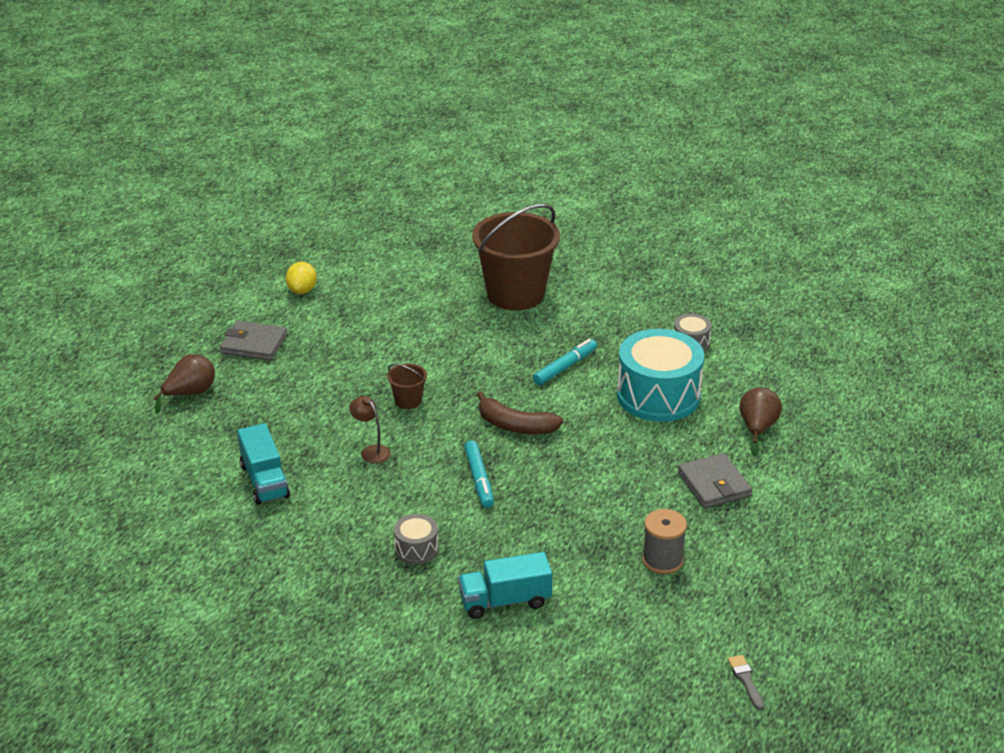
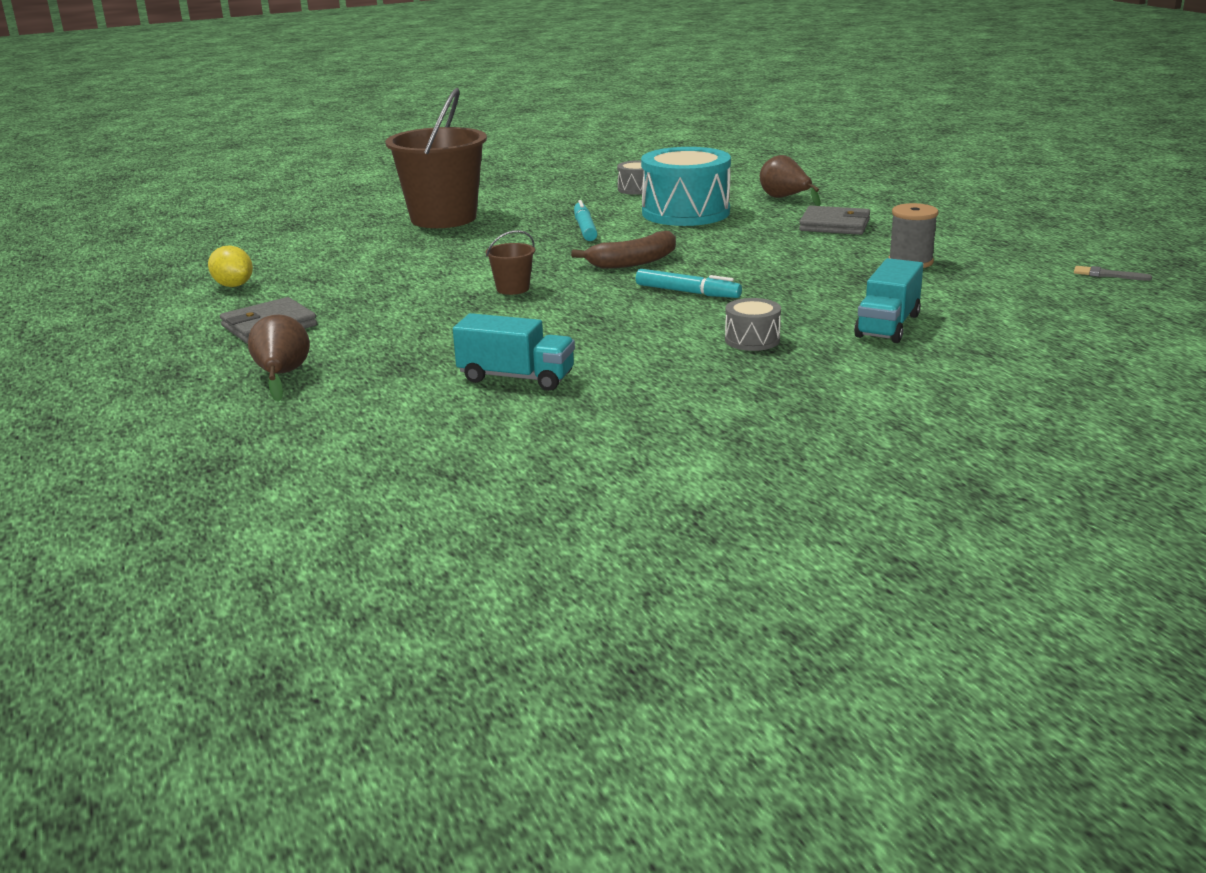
camera: 50 degrees left, 10 degrees down
brown lamp [349,396,391,464] -> none

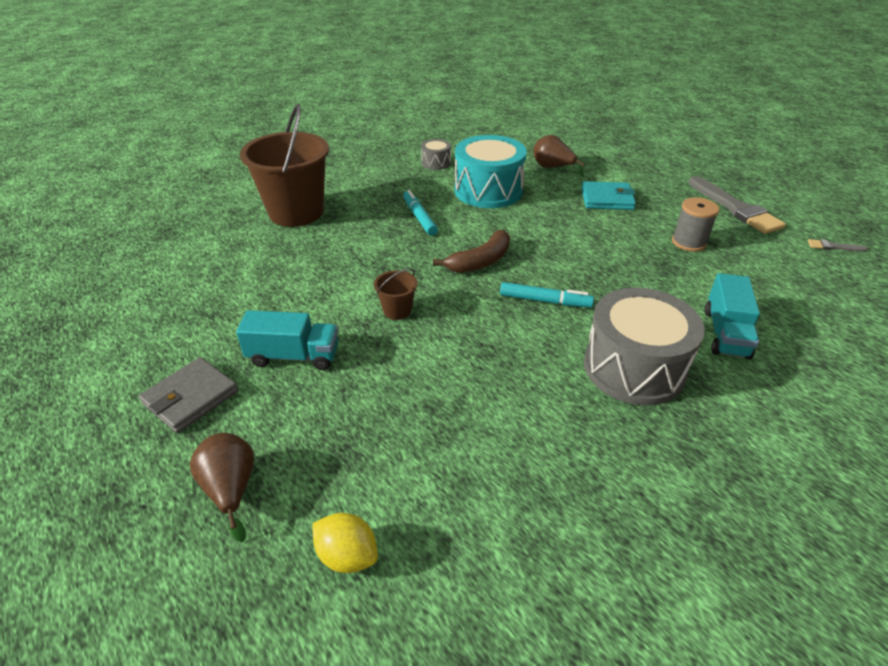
camera: 15 degrees left, 15 degrees up
yellow lemon [208,245,253,287] -> yellow lemon moved to [312,513,378,573]
turquoise truck [453,313,575,391] -> turquoise truck moved to [236,310,338,370]
grey drum [725,298,781,351] -> grey drum [584,287,704,406], size x2.15
grey wallet [799,205,870,235] -> turquoise wallet [581,181,636,210]
none -> grey brush [688,176,786,234]

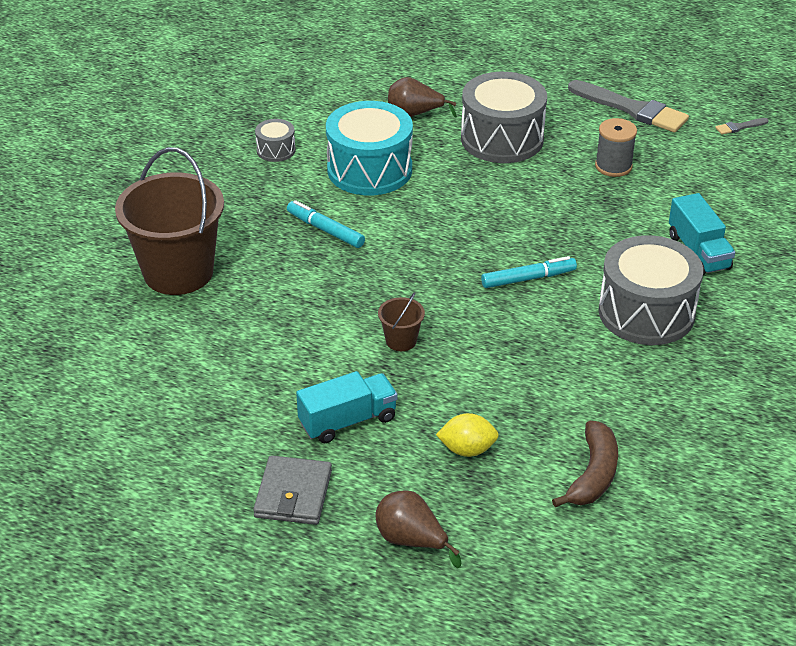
camera: 30 degrees left, 0 degrees up
yellow lemon [312,513,378,573] -> yellow lemon moved to [436,413,499,457]
brown banana [433,230,510,273] -> brown banana moved to [552,421,618,507]
turquoise wallet [581,181,636,210] -> grey drum [461,72,547,163]

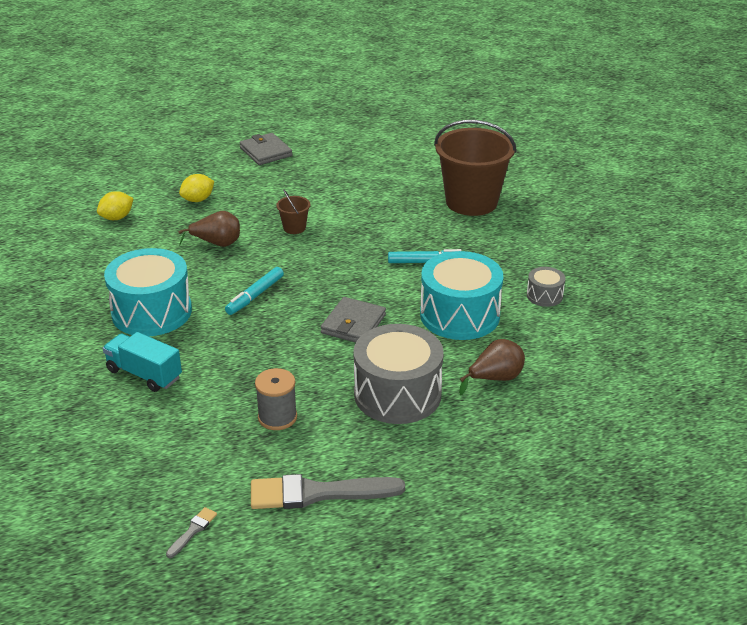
camera: 140 degrees right, 5 degrees down
turquoise truck [296,371,398,443] -> none
brown pear [375,490,461,568] -> brown pear moved to [178,211,240,247]
brown banana [552,421,618,507] -> yellow lemon [97,191,134,220]
grey drum [598,235,703,345] -> turquoise drum [104,248,192,336]
none -> grey wallet [321,297,386,343]

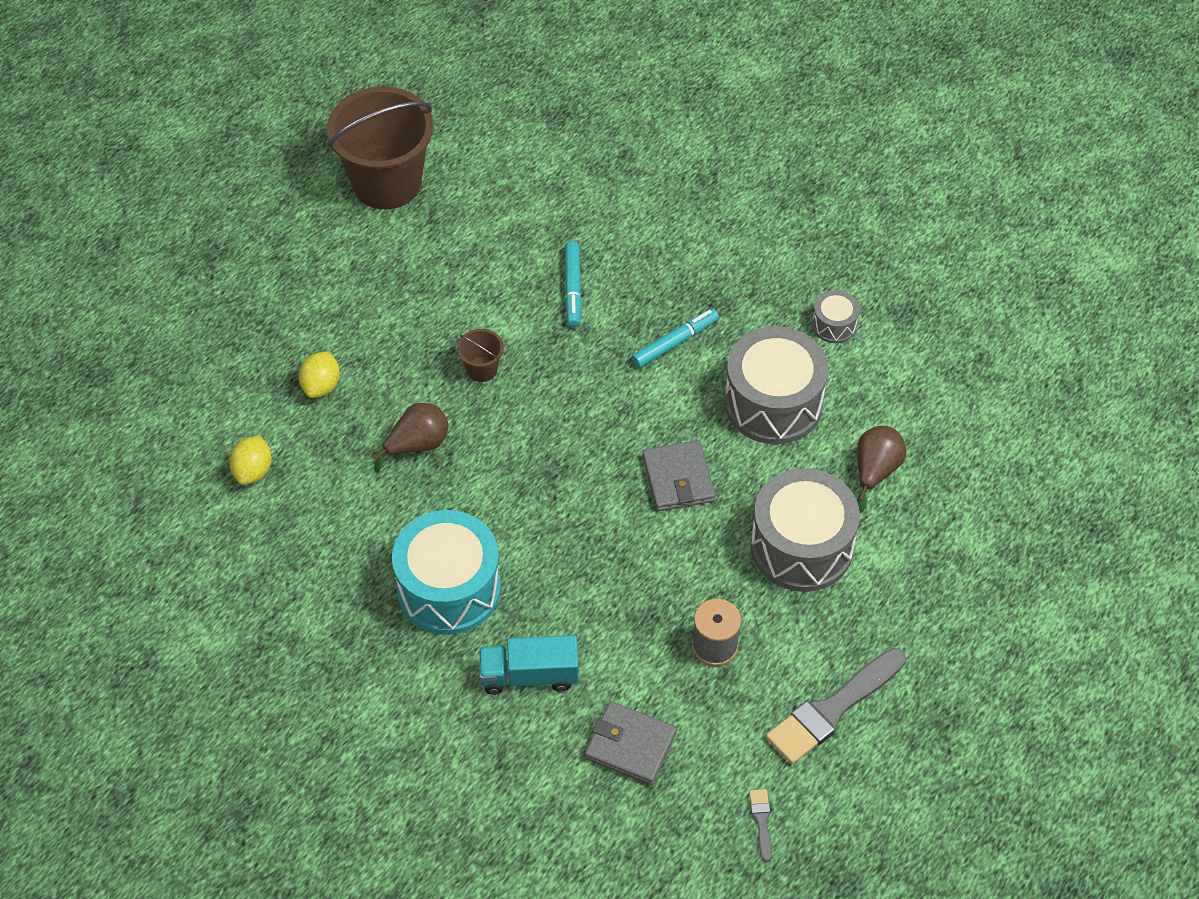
camera: 35 degrees left, 20 degrees up
turquoise marker [225,267,284,315] -> turquoise marker moved to [565,241,582,327]
grey wallet [239,133,292,165] -> grey wallet moved to [585,701,677,785]
turquoise drum [420,251,503,340] -> grey drum [724,326,828,444]
brown bucket [434,120,517,216] -> brown bucket moved to [327,86,434,209]

